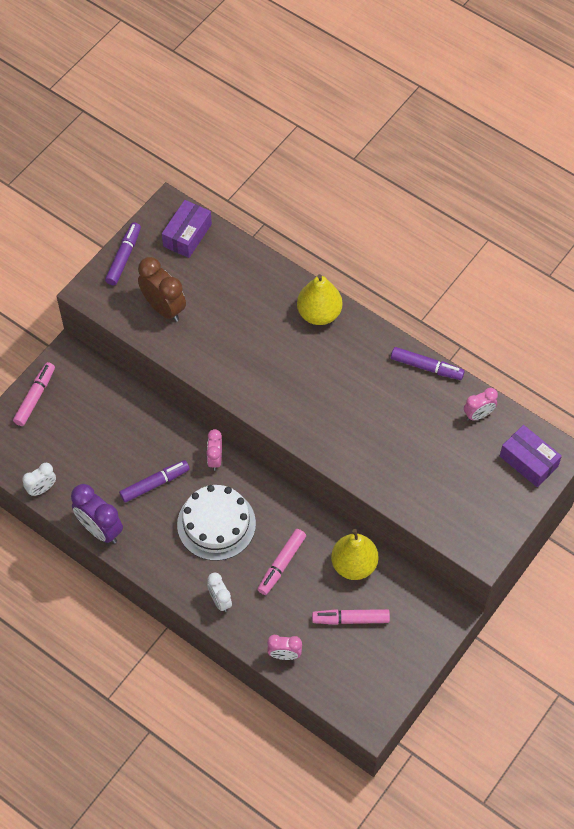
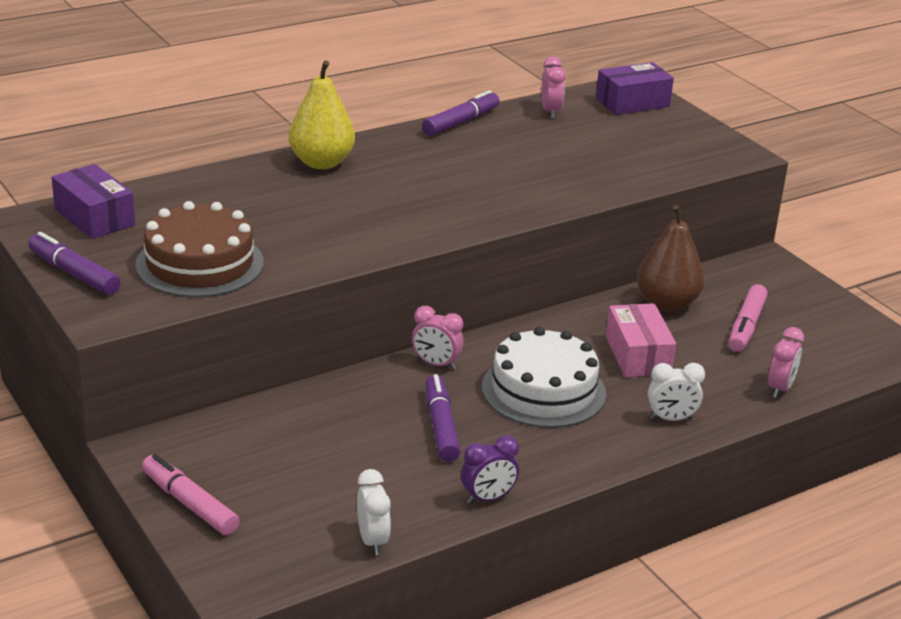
camera: 70 degrees left, 30 degrees down
purple clock [71,484,123,544] -> purple clock [461,435,519,504], size x0.60
brown clock [138,257,186,322] -> brown cake [135,201,264,297]
pink marker [257,529,306,595] -> pink box [606,303,676,377]
yellow pear [331,529,378,580] -> brown pear [637,205,705,312]

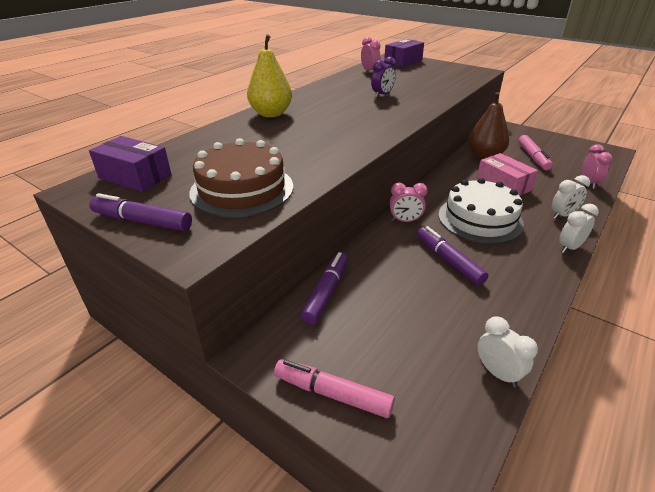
camera: 20 degrees left, 5 degrees up
purple marker [422,90,500,136] -> purple marker moved to [300,252,348,325]
purple clock [461,435,519,504] -> purple clock moved to [371,57,396,98]
none -> white clock [559,204,599,253]

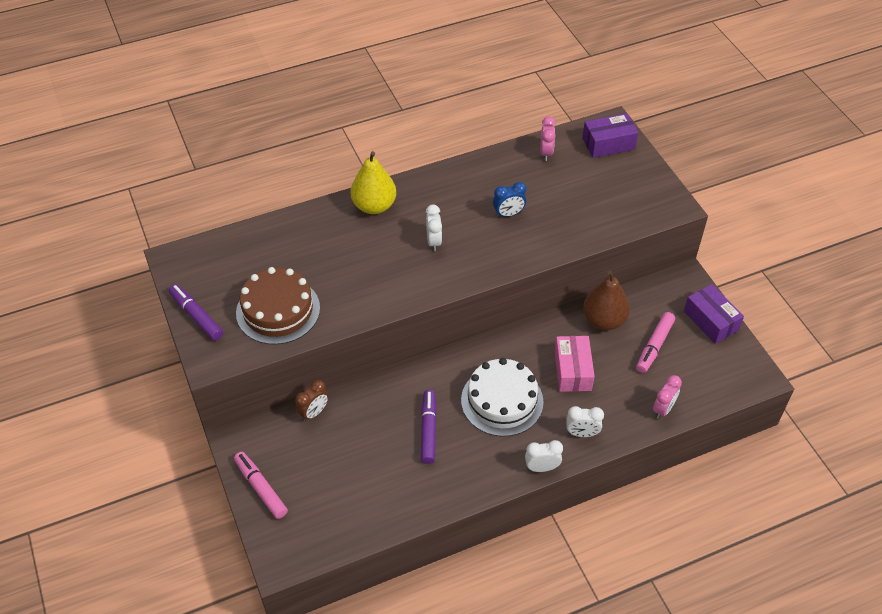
camera: 30 degrees right, 15 degrees up
purple box [89,136,171,192] -> purple box moved to [684,284,744,344]
purple marker [300,252,348,325] -> brown clock [295,380,328,422]
purple clock [371,57,396,98] -> blue clock [493,182,526,218]
pink clock [390,183,428,222] -> none
white clock [477,316,538,387] -> white clock moved to [426,205,442,251]

